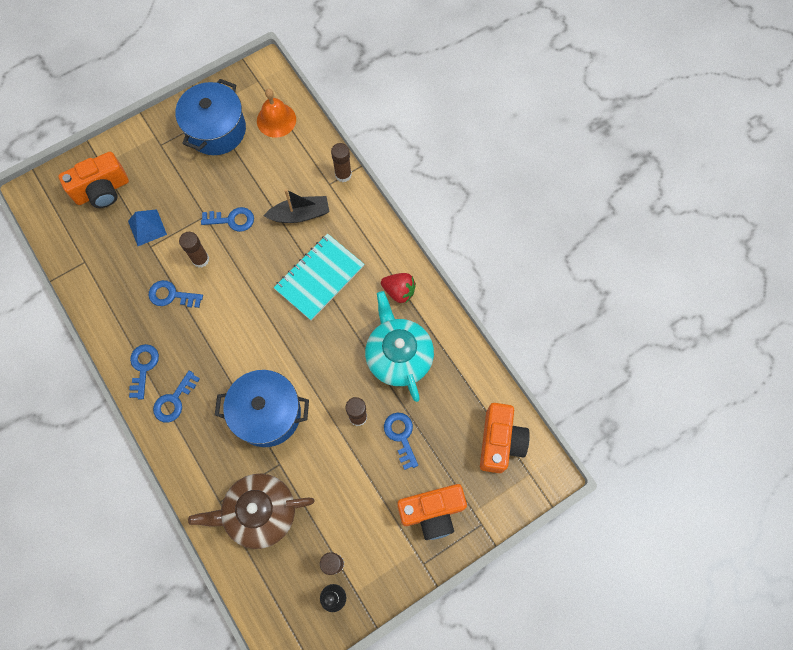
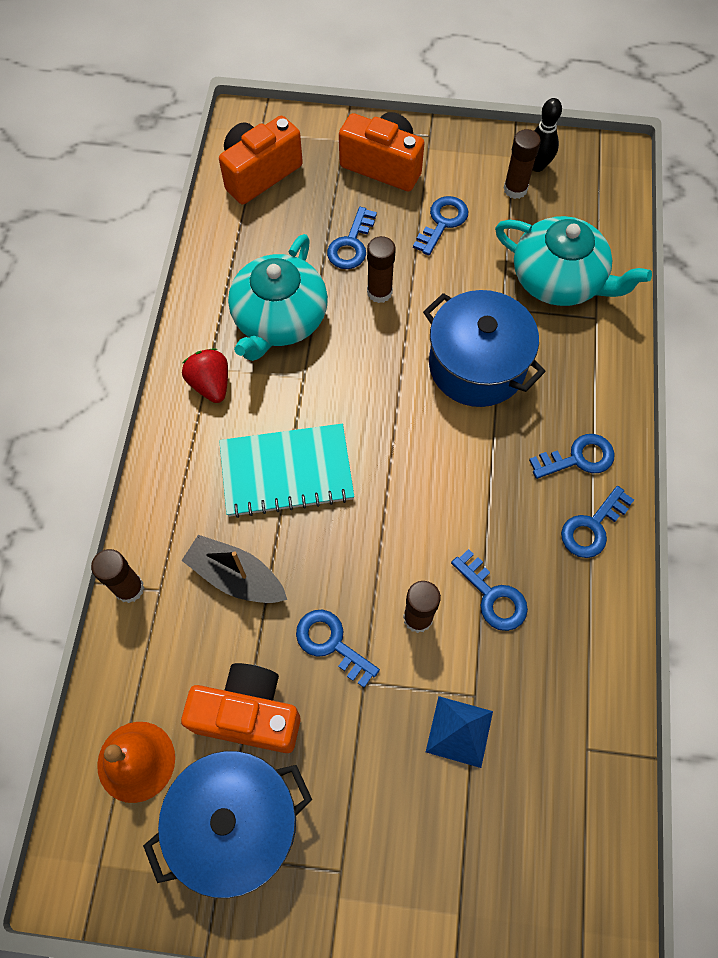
camera: 140 degrees left, 5 degrees down
orange camera [58,152,129,208] -> orange camera moved to [181,663,301,753]
brown teapot [188,474,315,549] -> turquoise teapot [495,216,652,306]
none -> blue key [413,196,468,256]

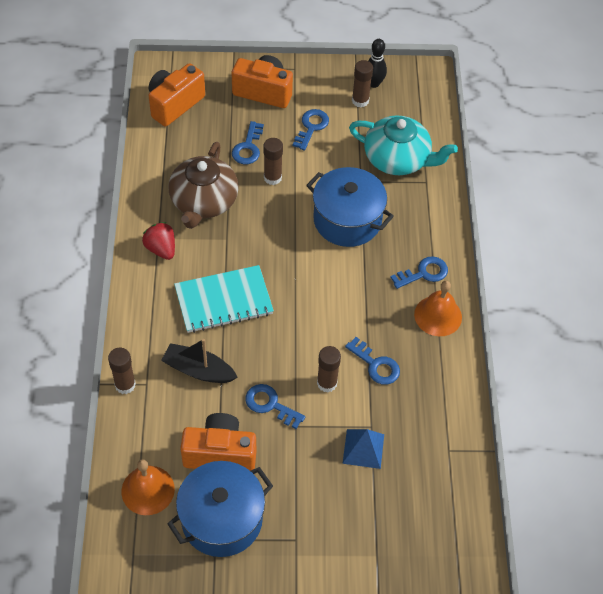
camera: 10 degrees left, 10 degrees down
turquoise teapot [228,234,328,361] -> brown teapot [168,142,239,229]
blue key [561,486,634,558] -> orange bell [414,281,462,336]

